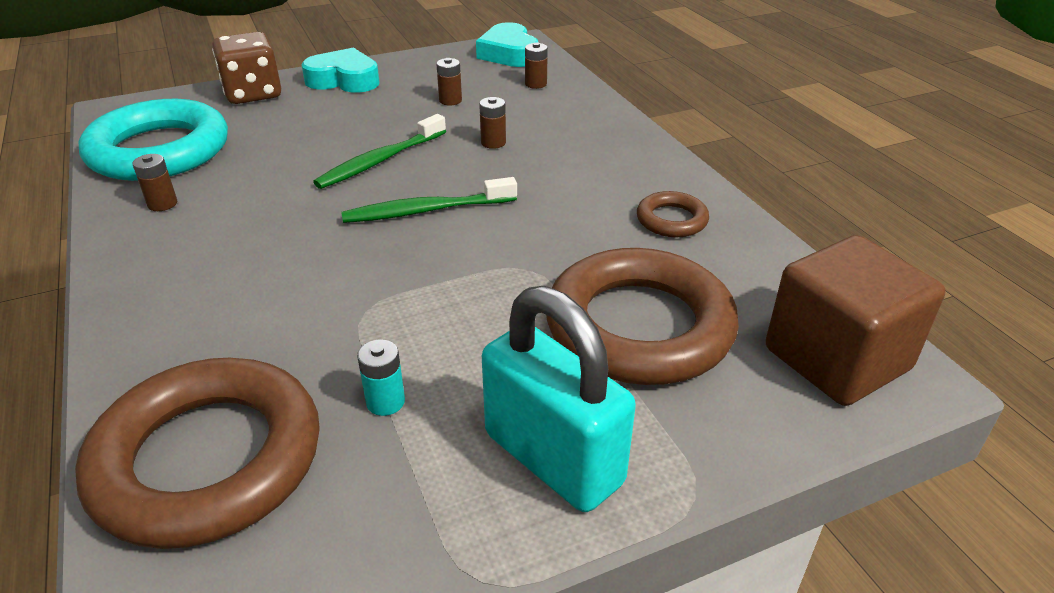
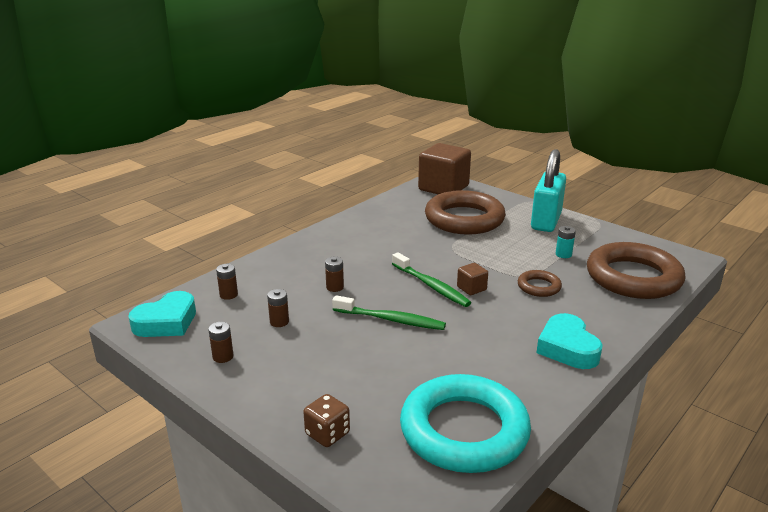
camera: 115 degrees left, 10 degrees down
brown battery [133,154,177,211] -> brown battery moved to [208,322,234,363]
brown dice [212,32,281,104] -> brown dice [303,394,350,447], size x0.62
turquoise heart [301,48,380,93] -> turquoise heart moved to [536,313,603,369]
brown ring [637,191,709,237] -> brown ring moved to [518,270,562,297]
none -> brown cube [457,263,488,295]

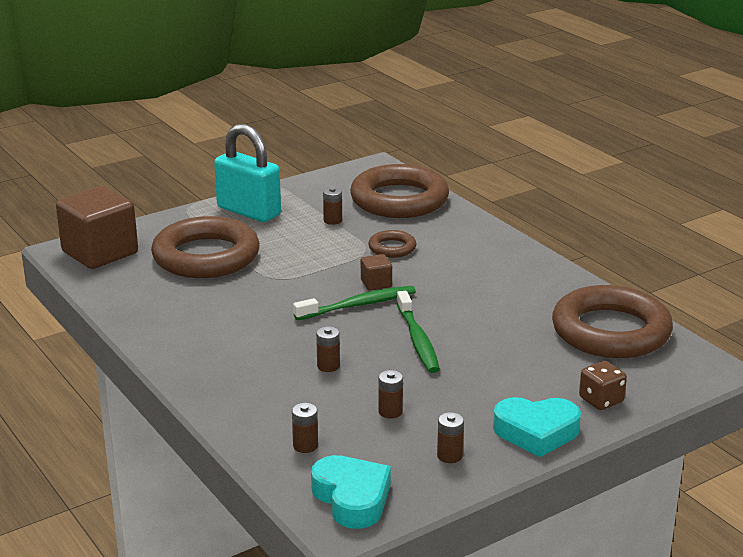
camera: 75 degrees left, 0 degrees up
green toothbrush [332,295,446,330] -> green toothbrush turned 135 degrees clockwise [397,291,440,373]
turquoise ring [400,374,531,473] -> brown ring [552,285,673,358]
turquoise heart [536,313,603,369] -> turquoise heart moved to [493,397,581,457]
turquoise battery [556,226,576,258] -> brown battery [323,187,342,225]

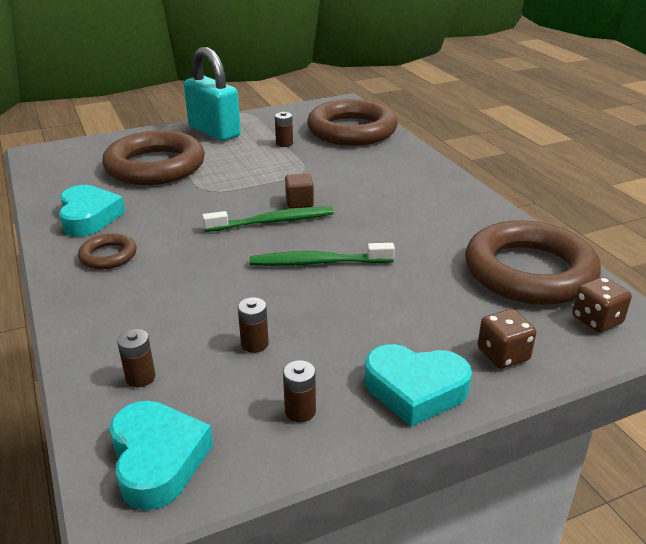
camera: 10 degrees right, 5 degrees up
brown cube [56,186,138,269] -> none
brown battery [316,326,340,372] -> none
brown ring [368,230,417,258] -> brown ring moved to [78,234,137,269]
green toothbrush [397,291,440,373] -> green toothbrush turned 90 degrees clockwise [250,243,395,266]
none -> turquoise heart [59,185,125,237]
none -> brown dice [572,277,632,333]

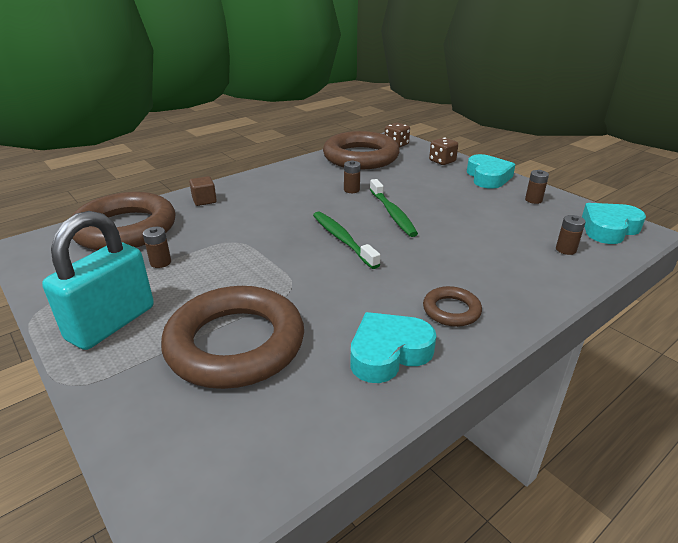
camera: 105 degrees left, 0 degrees up
brown battery [238,297,269,353] -> brown battery moved to [344,160,361,193]
brown cube [285,174,314,208] -> brown cube moved to [189,176,217,206]

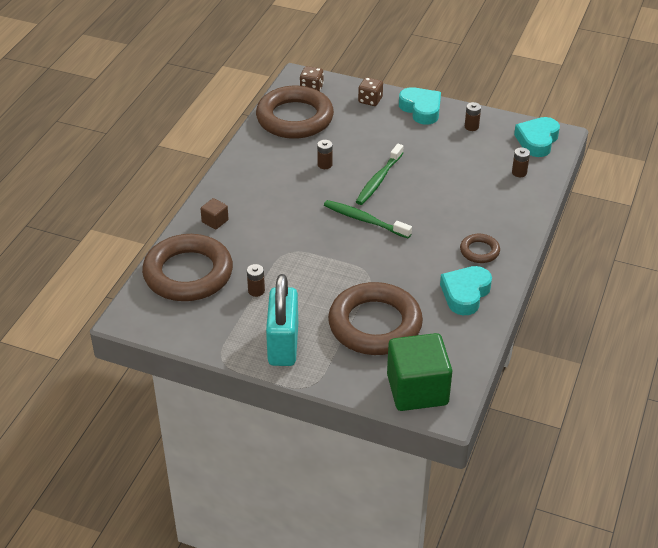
camera: 30 degrees left, 10 degrees up
green toothbrush [370,179,418,237] -> green toothbrush turned 75 degrees clockwise [356,144,403,205]
none -> green cube [387,333,452,411]

